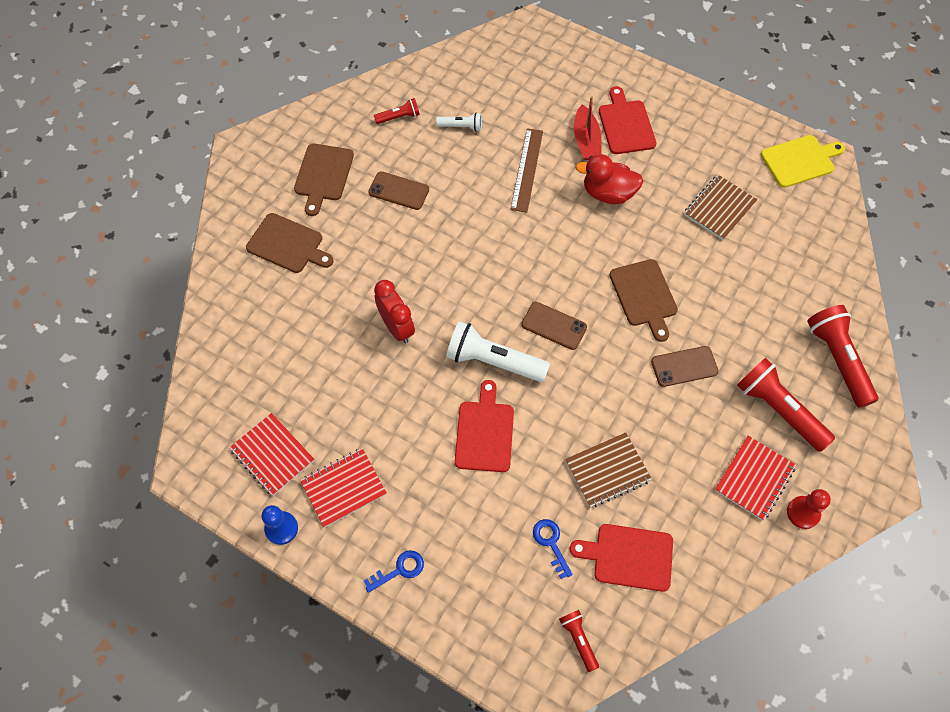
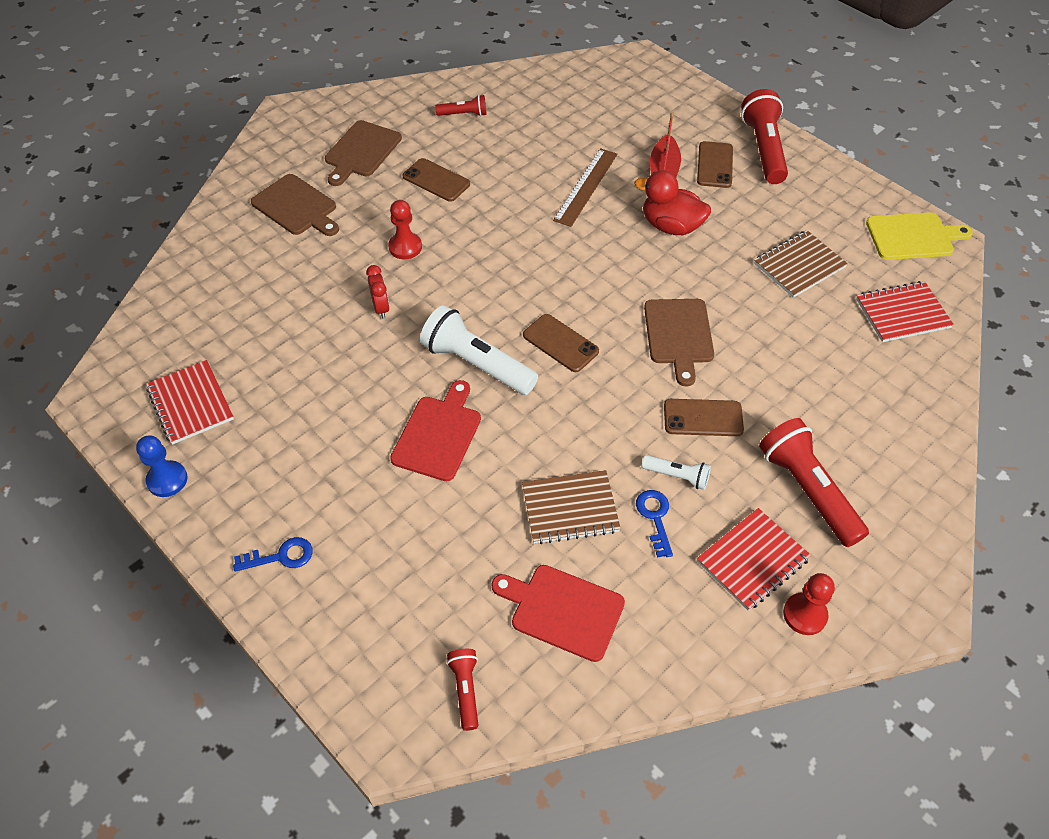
camera: 15 degrees right, 10 degrees down
red notebook [300,448,387,528] -> red notebook moved to [856,281,954,342]
red clock [374,280,415,343] -> red clock [366,265,390,319], size x0.63
white flashlight [436,113,482,132] -> white flashlight moved to [642,455,711,490]
blue key [533,519,573,579] -> blue key moved to [636,490,673,558]
red cutting board [599,86,656,154] -> brown phone [697,141,733,188]
red flashlight [807,305,878,408] -> red flashlight moved to [741,89,788,184]
none -> red pawn [388,200,422,259]

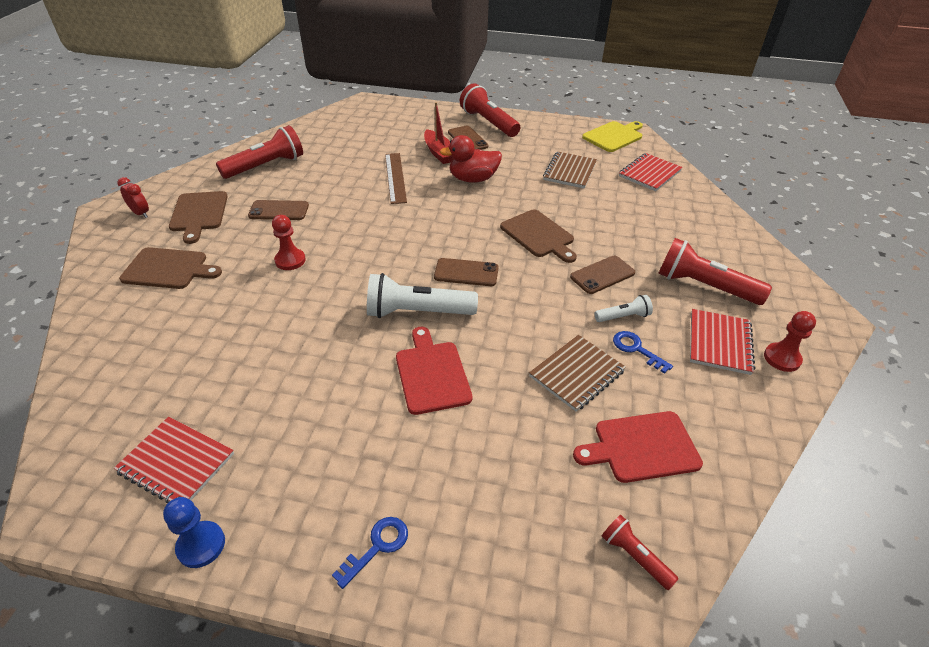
camera: 35 degrees left, 10 degrees down
red clock [366,265,390,319] -> red clock moved to [117,177,149,218]
red flashlight [435,95,486,116] -> red flashlight [216,125,303,179], size x1.96

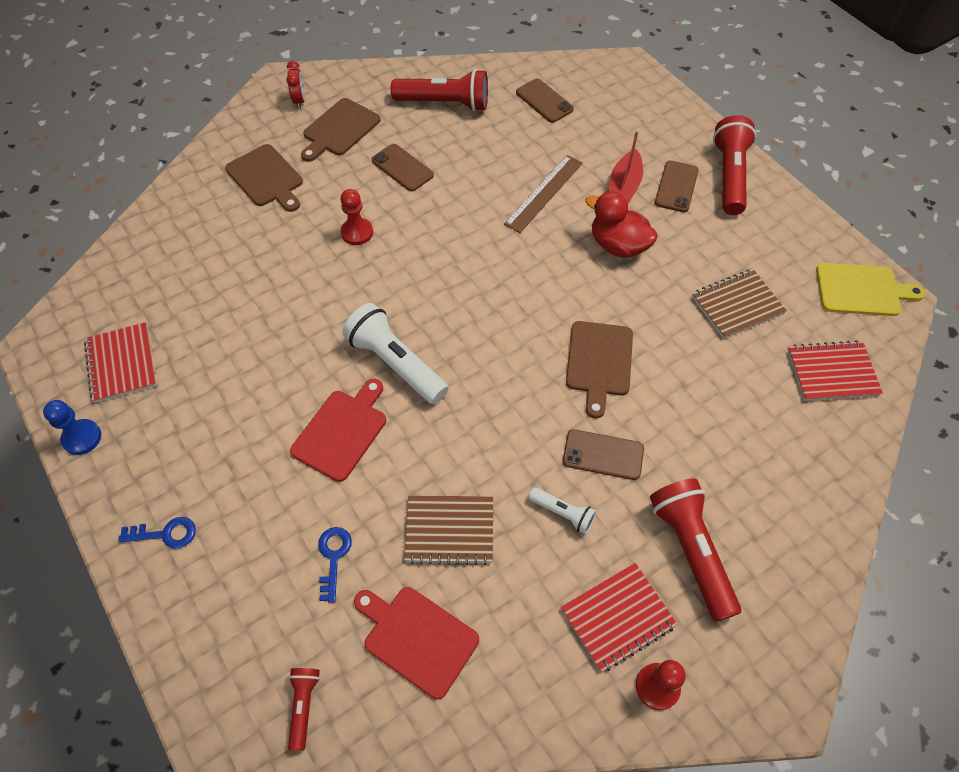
camera: 45 degrees right, 15 degrees up
brown phone [434,258,499,286] -> brown phone moved to [516,79,574,123]
blue key [613,331,673,374] -> blue key moved to [318,527,352,603]

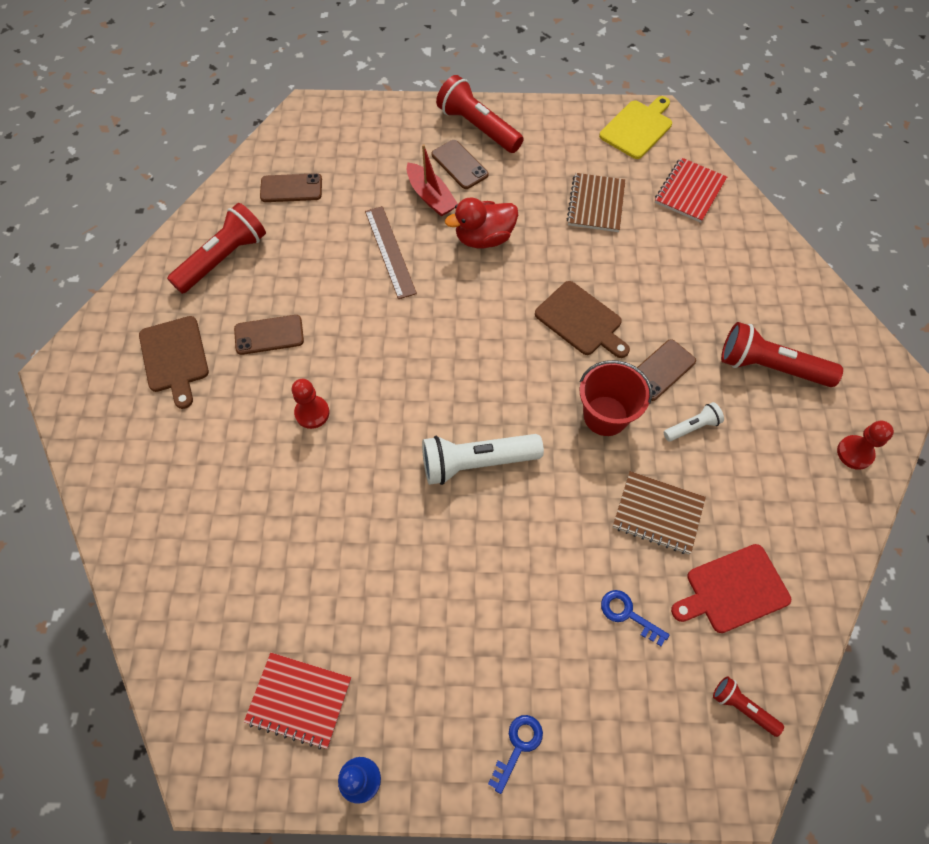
camera: 55 degrees left, 5 degrees up
brown cutting board [225,144,303,212] -> none
red clock [287,61,305,109] -> none
red cutting board [290,378,386,482] -> none
brown notebook [404,495,493,565] -> brown notebook turned 75 degrees clockwise [613,471,706,554]
red notebook [561,563,677,672] -> none
none -> red bucket [580,360,652,436]

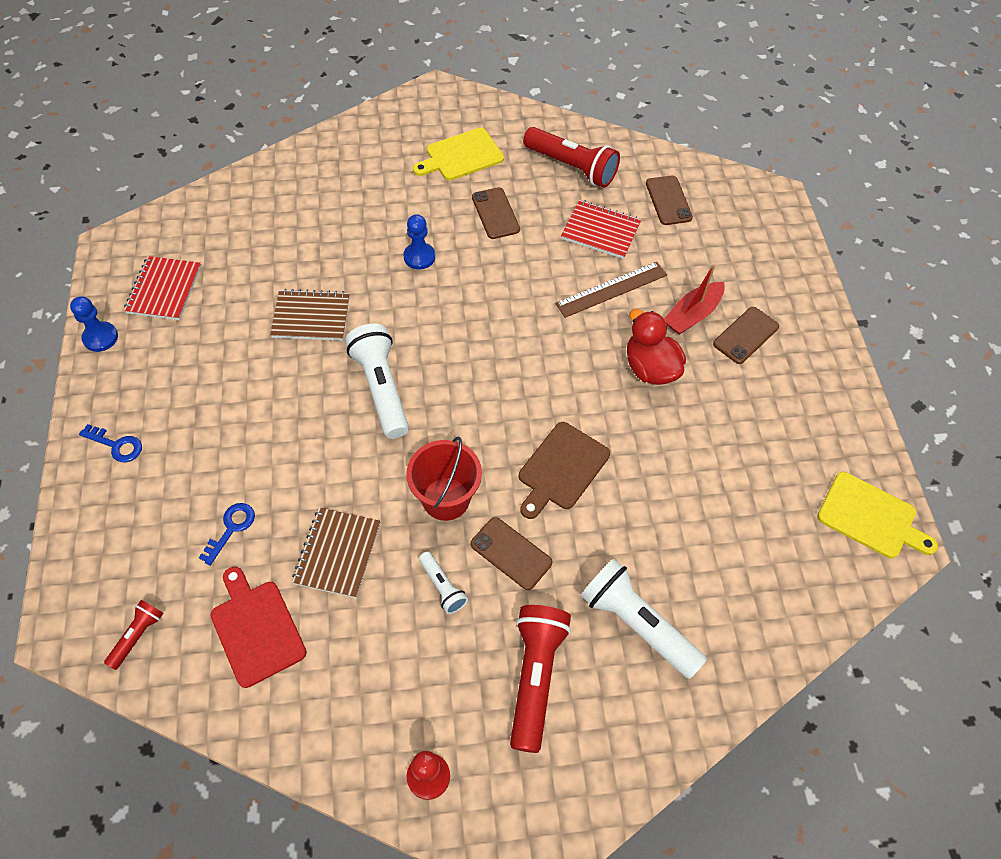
camera: 80 degrees right, 5 degrees down
brown cutting board [139,316,209,409] -> yellow cutting board [413,128,504,180]
red pawn [292,379,330,429] -> blue pawn [404,214,435,269]
red flashlight [436,75,524,153] -> none
brown notebook [567,173,626,232] -> brown notebook moved to [270,289,350,341]
red notebook [655,157,727,223] -> red notebook moved to [561,200,641,259]
none -> white flashlight [581,559,707,679]

